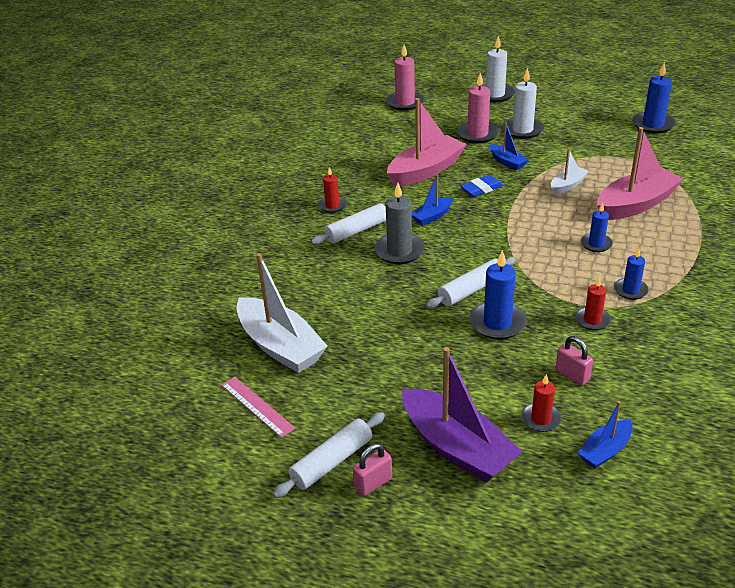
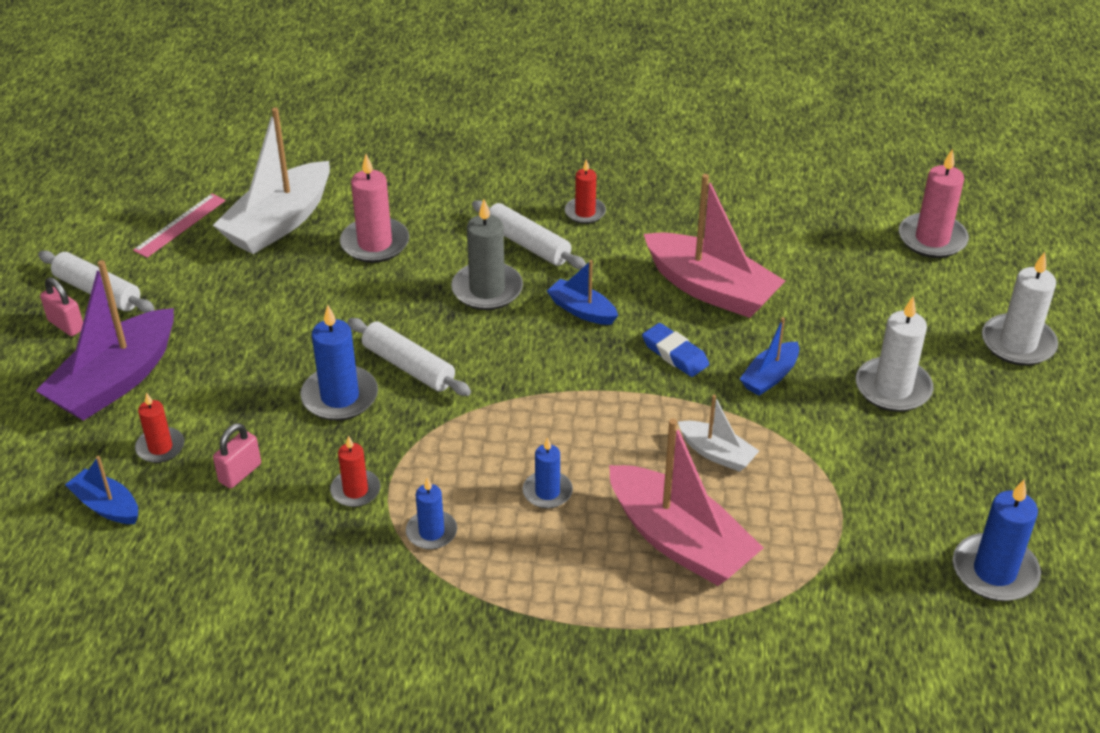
camera: 75 degrees right, 5 degrees up
pink candle [457,73,499,143] -> pink candle moved to [340,154,409,263]

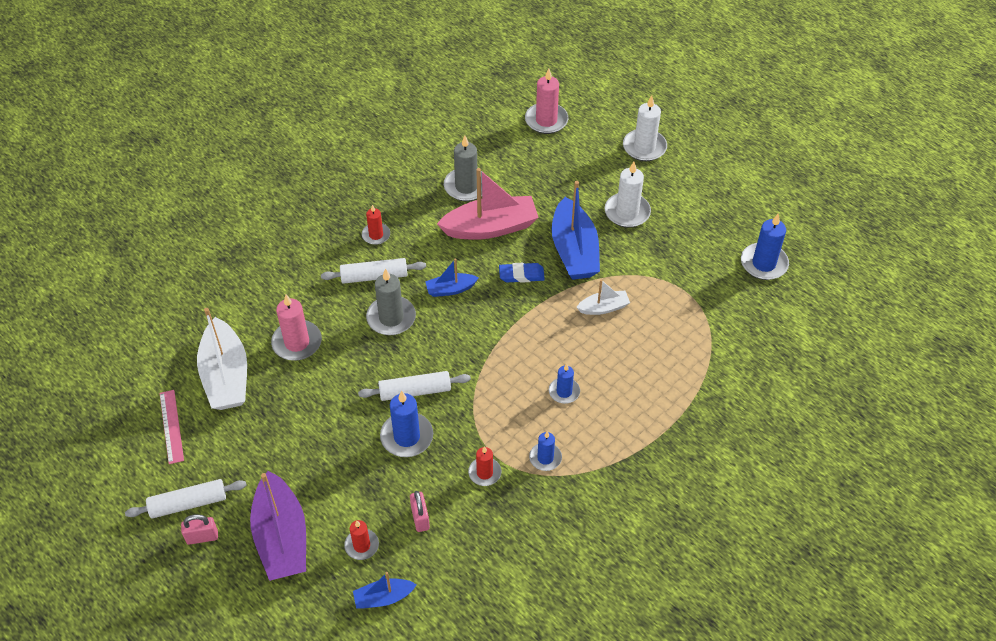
camera: 50 degrees left, 10 degrees up
pink boat [609,419,763,586] -> none
blue boat [740,317,799,396] -> blue boat [552,181,600,280], size x1.96
none -> grey candle [444,136,484,201]

